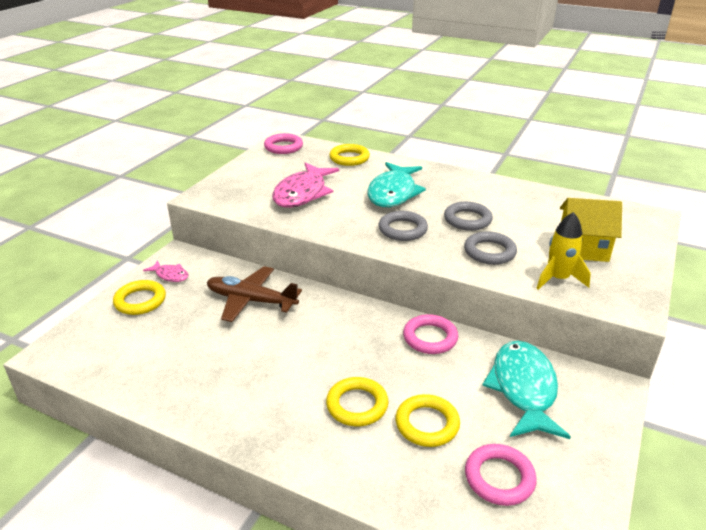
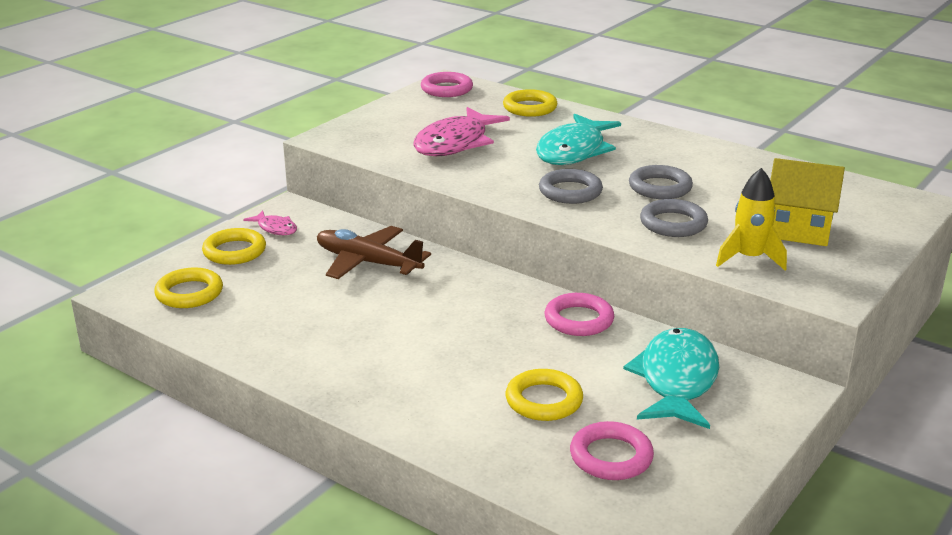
camera: 10 degrees right, 5 degrees down
yellow ring [326,377,388,426] -> yellow ring moved to [154,267,223,308]

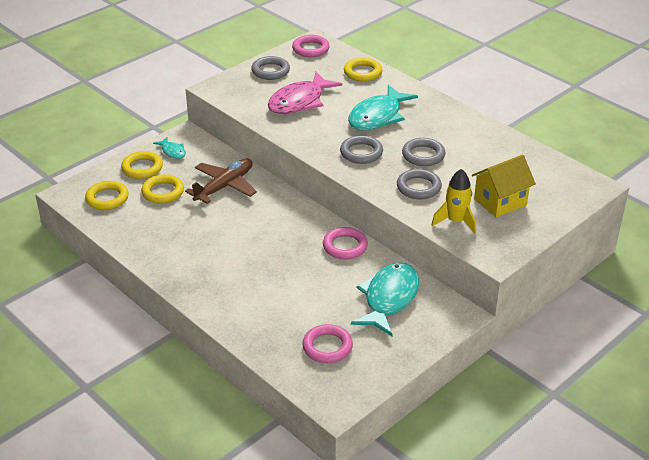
camera: 10 degrees right, 10 degrees up
pink fish [243,211,297,235] -> turquoise fish [153,137,186,159]
brown plane [317,226,431,279] -> brown plane turned 90 degrees clockwise [185,158,257,204]
yellow ring [506,369,583,421] -> yellow ring moved to [141,174,184,203]
yellow house [770,158,845,246] -> yellow house turned 60 degrees counterclockwise [472,155,536,218]
none -> grey ring [251,56,290,80]

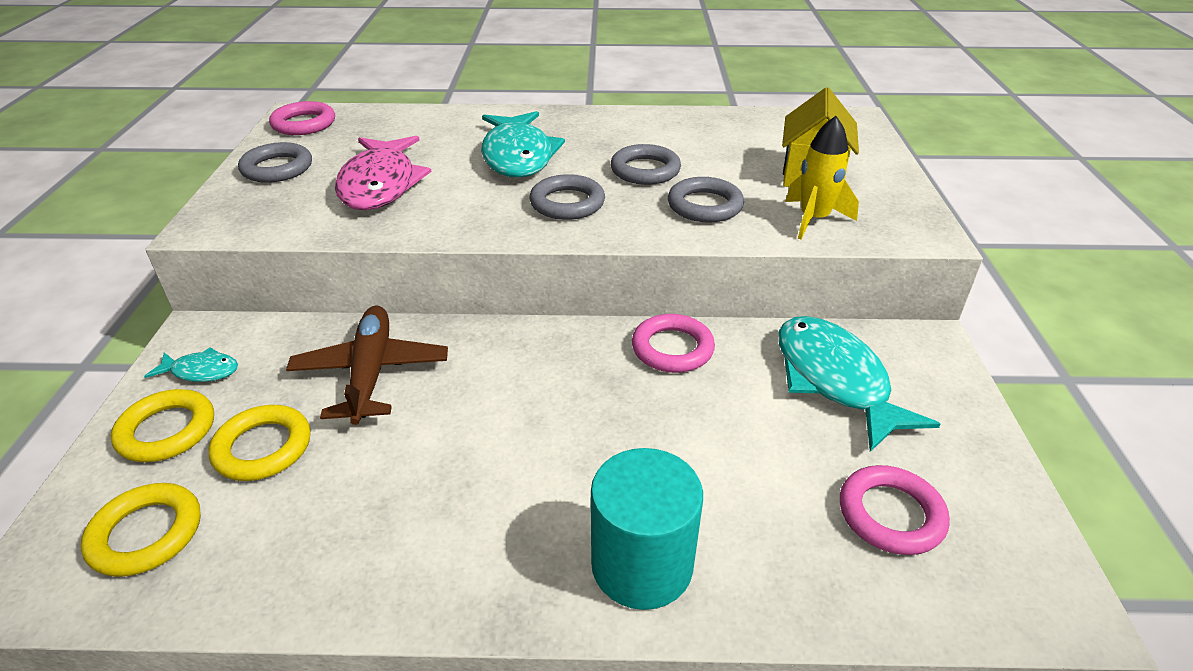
camera: 45 degrees left, 0 degrees up
yellow ring [344,58,382,82] -> none
none -> turquoise cylinder [591,448,703,610]

